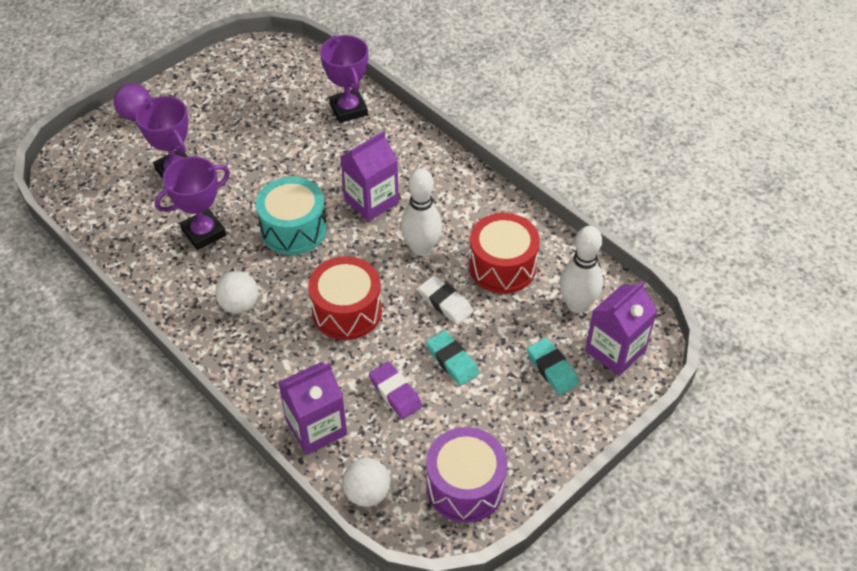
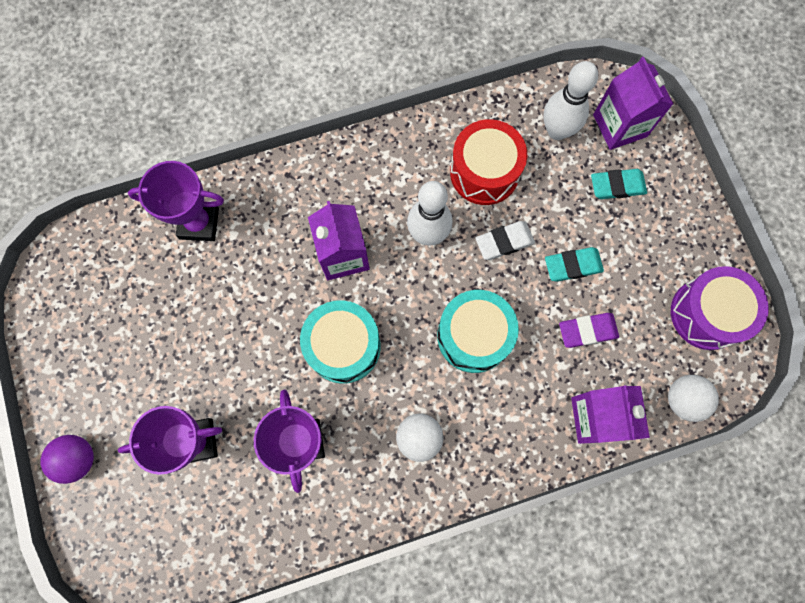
camera: 65 degrees left, 25 degrees up
red drum [308,256,382,340] -> turquoise drum [437,290,519,373]

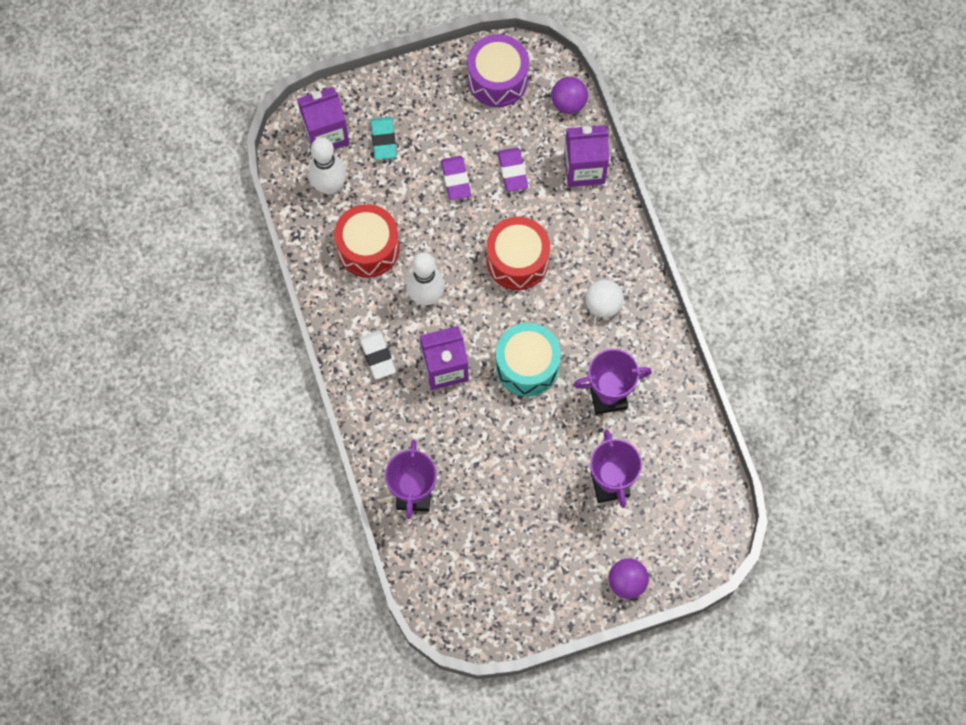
camera: 90 degrees left, 5 degrees down
turquoise drum [437,290,519,373] -> red drum [487,217,550,290]
white eraser [476,221,535,260] -> white eraser moved to [359,331,396,379]
turquoise eraser [545,247,604,282] -> purple eraser [441,156,471,200]
white ball [668,375,719,422] -> purple ball [551,77,588,114]

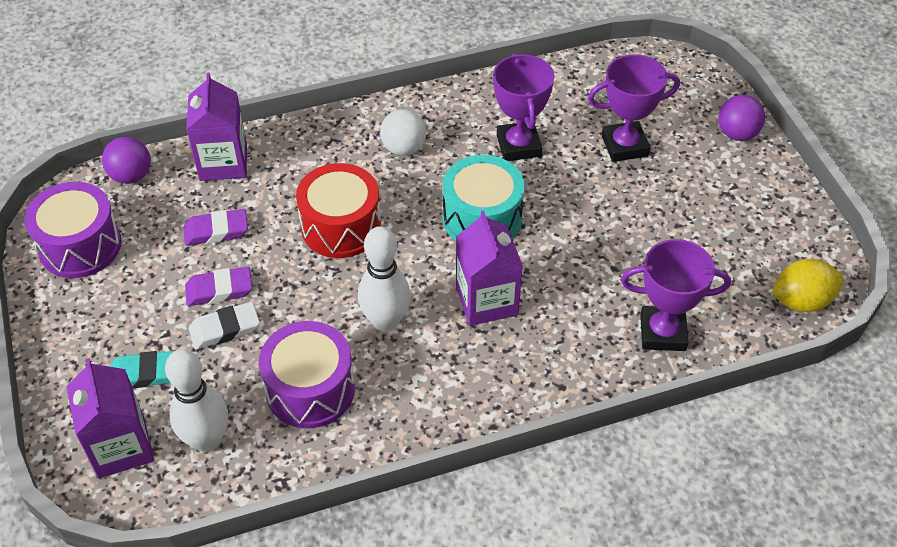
camera: 90 degrees left, 20 degrees down
red drum [334,204,400,278] -> purple drum [259,321,355,428]
white eraser [359,331,396,379] -> white eraser moved to [189,302,260,350]
none -> yellow lemon [771,259,843,312]

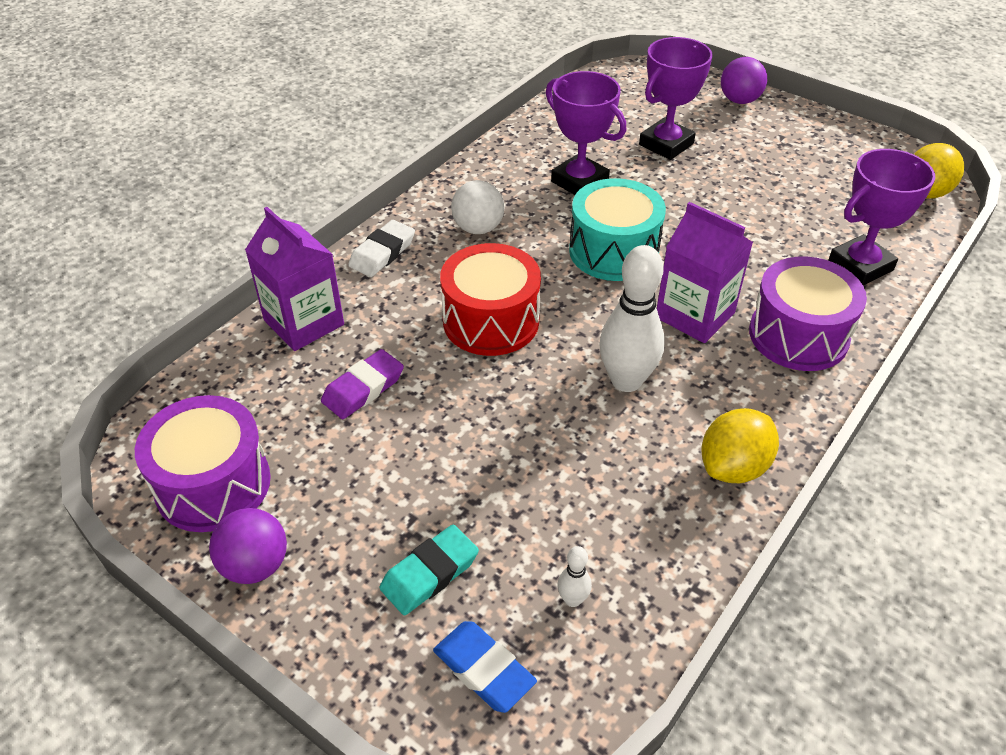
camera: 35 degrees left, 5 degrees down
purple carton [66,358,154,478] -> blue eraser [433,621,537,713]
purple ball [102,137,151,184] -> purple ball moved to [209,508,287,584]
white bowling pin [165,349,228,452] -> white bowling pin [557,546,592,607], size x0.44
purple eraser [185,267,252,306] -> none
white eraser [189,302,260,350] -> white eraser moved to [348,220,415,277]
purple drum [259,321,355,428] -> purple drum moved to [749,257,867,371]
none -> yellow lemon [702,408,779,483]

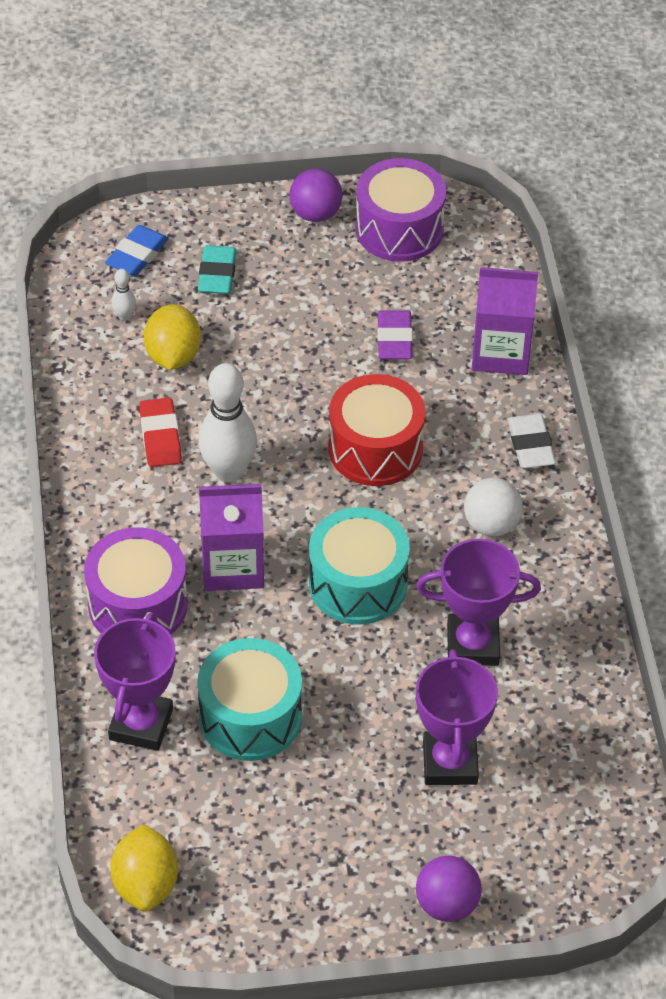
camera: 135 degrees right, 5 degrees up
blue eraser [433,621,537,713] -> blue eraser turned 60 degrees counterclockwise [105,225,169,276]
yellow lemon [702,408,779,483] -> yellow lemon moved to [143,304,201,370]
none -> red eraser [139,398,182,467]
none -> turquoise drum [197,638,302,761]

